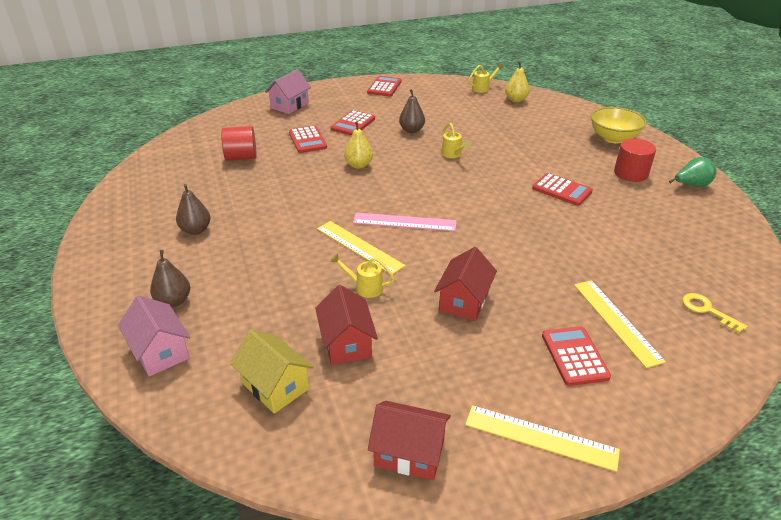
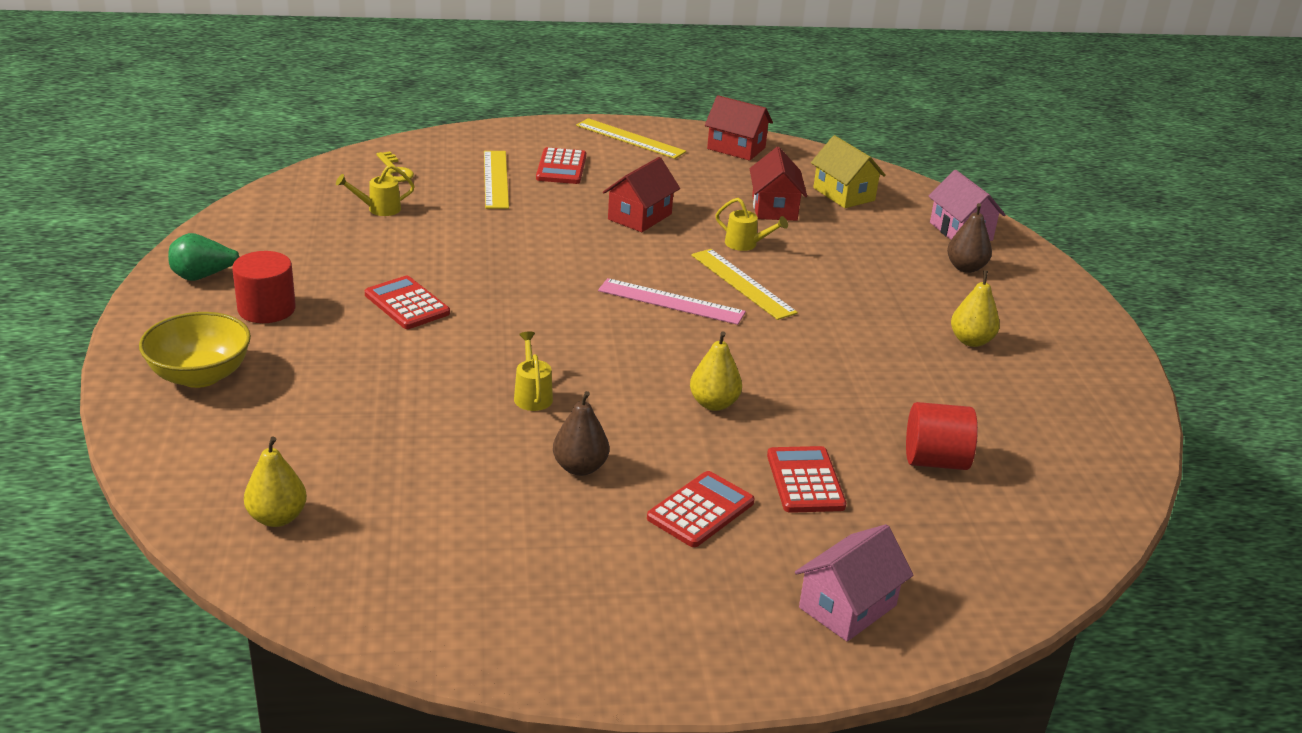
camera: 170 degrees left, 5 degrees down
brown pear [176,184,211,235] -> yellow pear [951,271,1000,347]
red calculator [367,76,402,97] -> none
yellow watering can [468,63,503,93] -> yellow watering can moved to [336,165,415,216]

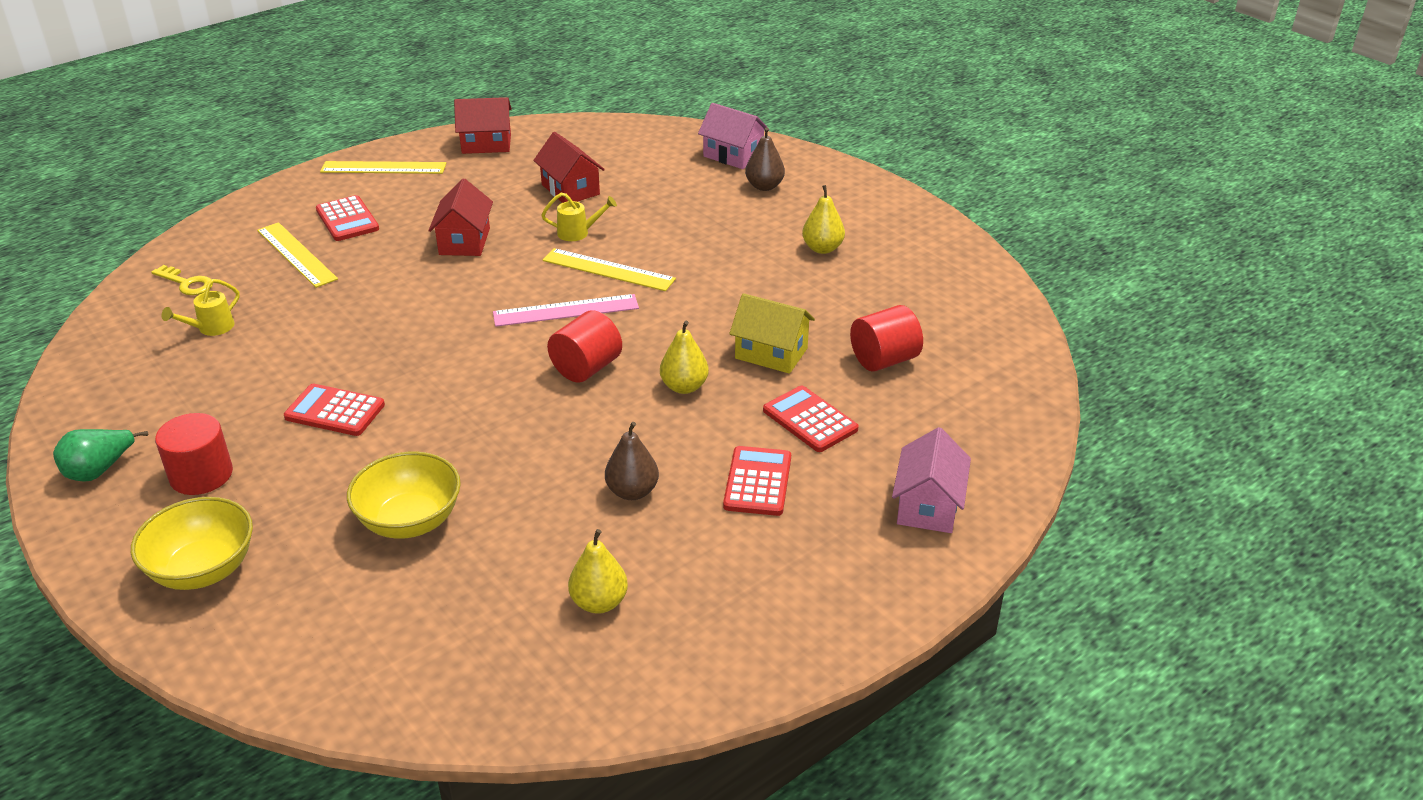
camera: 30 degrees left, 5 degrees up
yellow pear [244,437,307,527] -> yellow pear moved to [568,529,628,614]
yellow watering can [514,331,553,411] -> none
yellow house [811,135,886,208] -> yellow house moved to [729,293,815,374]
none -> yellow bowl [347,452,461,539]
none -> red cylinder [547,310,622,382]

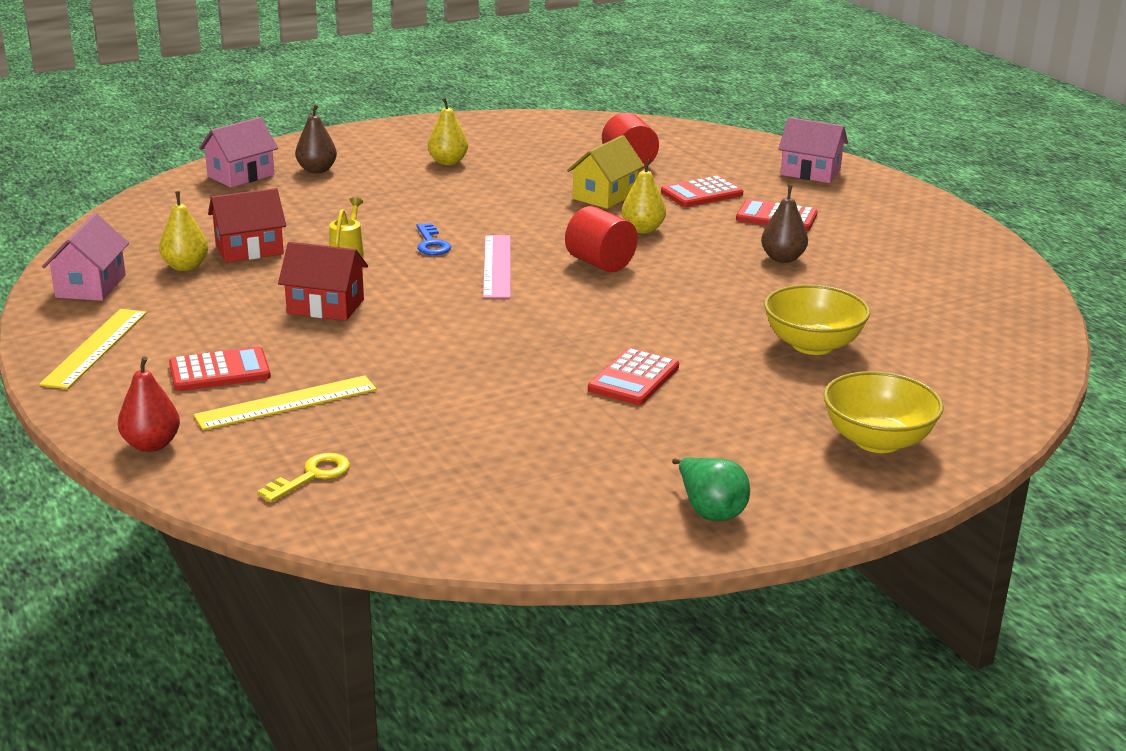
camera: 80 degrees left, 10 degrees down
red cylinder [155,413,233,495] -> none
yellow watering can [162,279,240,336] -> none
red house [454,97,512,154] -> pink house [42,213,129,301]
yellow ruler [543,248,676,291] -> blue key [417,223,451,255]
yellow pear [568,529,628,614] -> yellow pear moved to [159,191,208,271]
none -> red pear [118,356,180,452]

